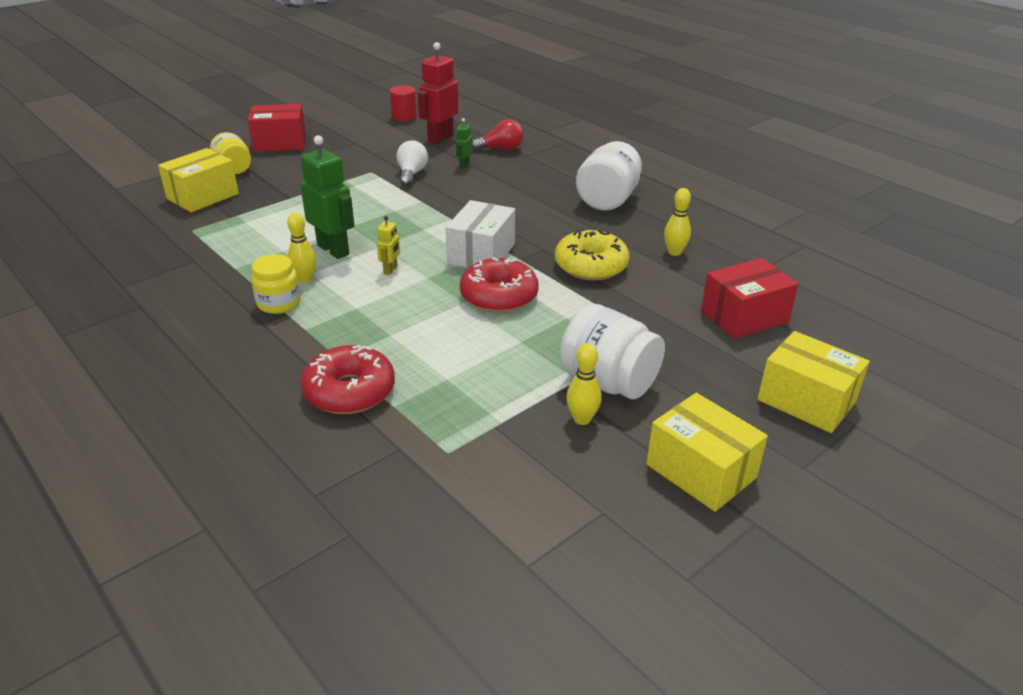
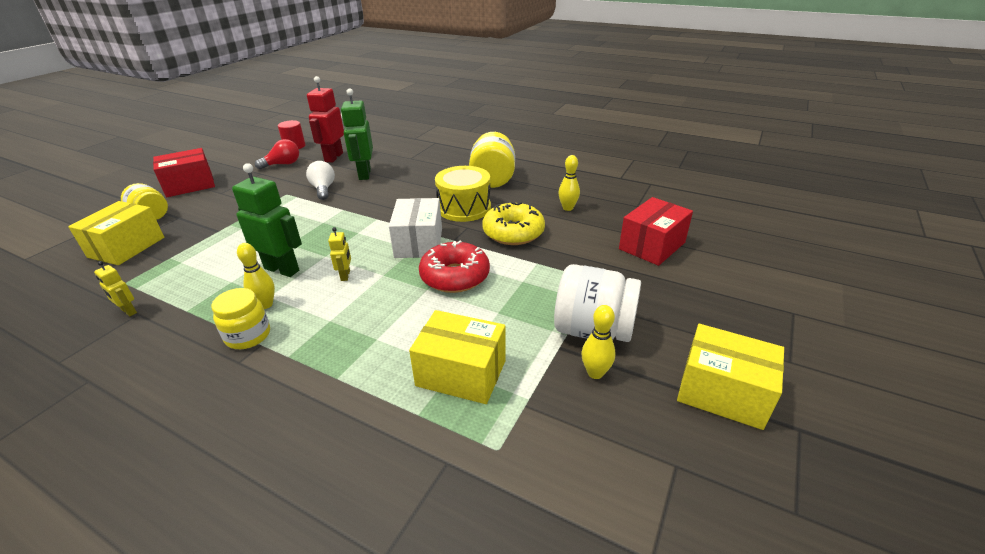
camera: 20 degrees left, 0 degrees up
red donut [301,345,395,414] -> none
green robot [456,118,472,169] -> green robot [341,88,373,180], size x2.06
red light bulb [472,119,524,150] -> red light bulb moved to [255,139,299,169]
white jar [576,141,642,210] -> yellow jar [469,132,515,188]
yellow box [758,331,870,433] -> yellow box moved to [409,310,506,404]
none -> yellow robot [94,261,137,316]
none -> yellow drum [435,166,491,222]

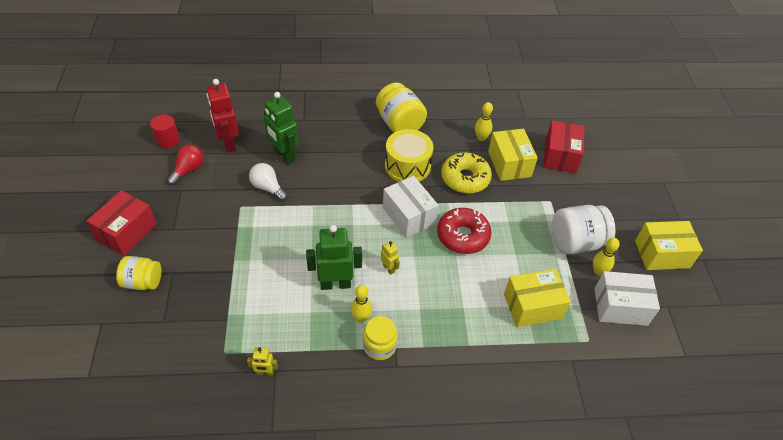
camera: 35 degrees left, 15 degrees up
yellow box [68,201,164,265] -> yellow box moved to [488,129,538,181]
none -> white box [594,271,660,326]

